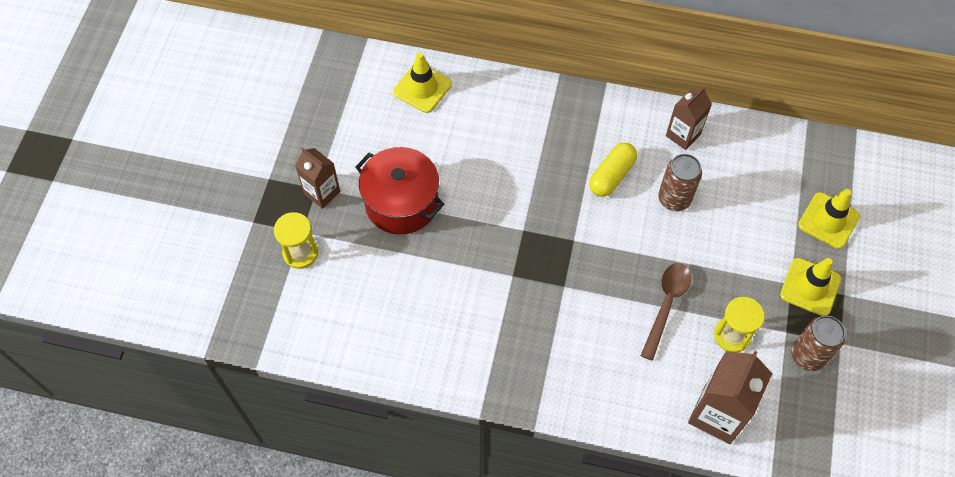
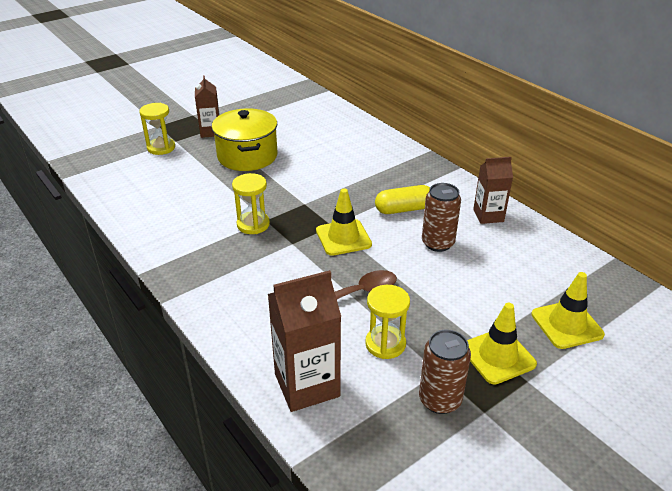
camera: 40 degrees right, 25 degrees down
red pot [355,147,444,235] -> yellow pot [212,108,278,171]
yellow traffic cone [393,52,452,113] -> yellow traffic cone moved to [316,189,372,256]
none -> yellow hourglass [232,173,270,234]

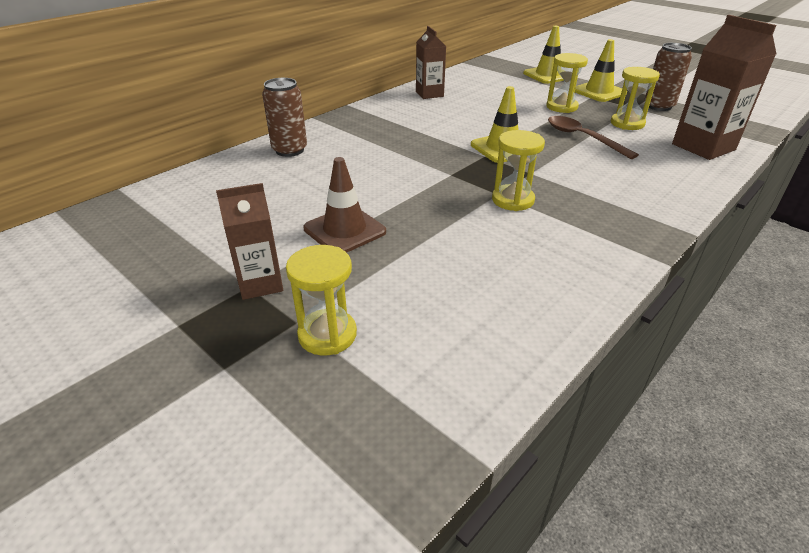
camera: 100 degrees left, 0 degrees up
yellow pot [212,108,278,171] -> brown traffic cone [303,157,386,253]
yellow capsule [375,185,430,214] -> none
brown can [422,183,461,252] -> brown can moved to [262,78,307,157]
none -> yellow hourglass [546,53,588,113]

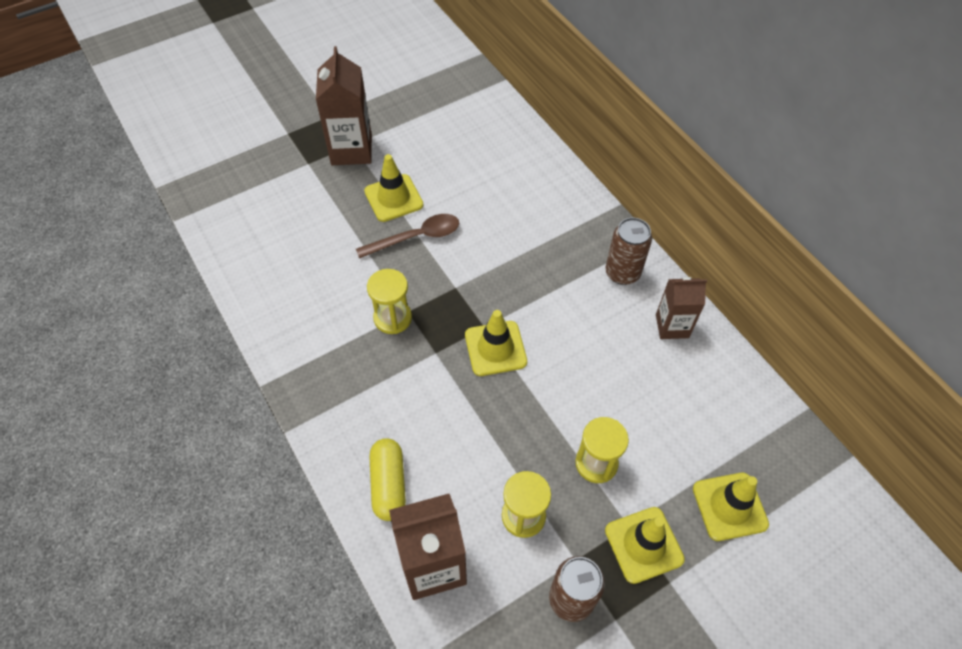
camera: 105 degrees right, 20 degrees up
brown carton [216,183,283,300] -> brown carton [316,46,372,165], size x1.58
brown can [262,78,307,157] -> brown can moved to [605,218,652,285]
yellow hourglass [286,245,357,356] -> none
brown traffic cone [303,157,386,253] -> yellow traffic cone [364,154,423,222]
brown spoon [548,116,639,159] -> brown spoon moved to [356,214,459,258]
none -> yellow capsule [369,438,406,521]

